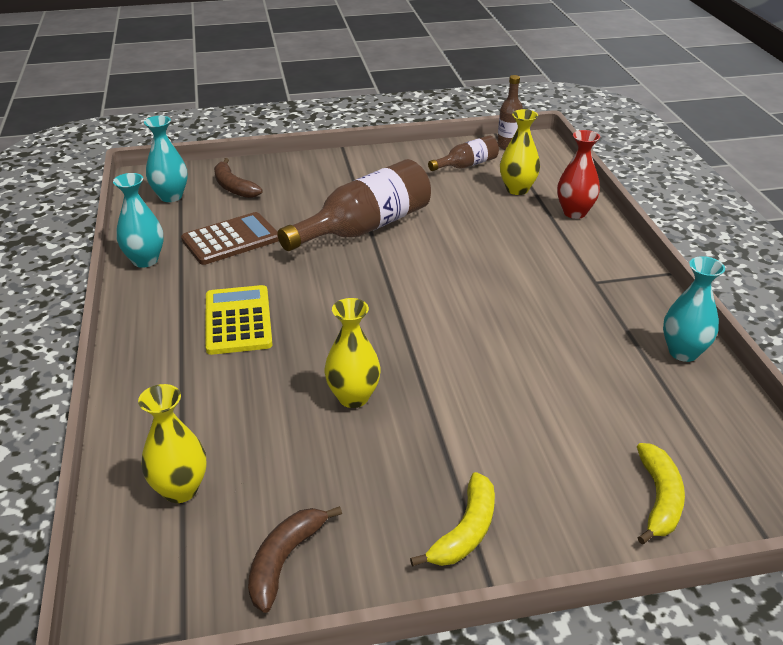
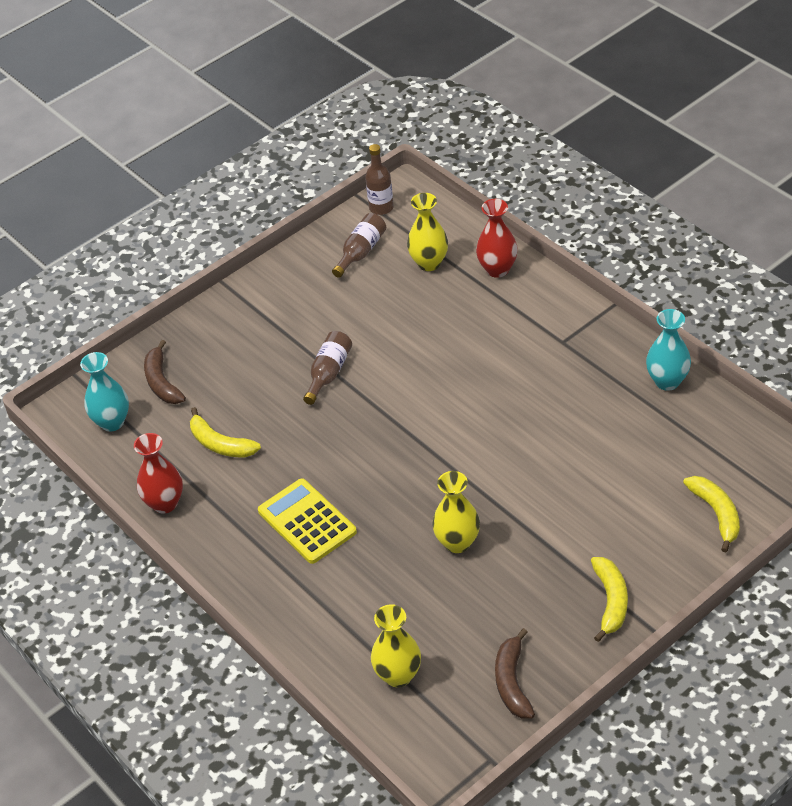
camera: 25 degrees left, 10 degrees up
turquoise vase [113,173,164,268] -> red vase [134,433,183,514]
brown calculator [181,212,279,265] -> yellow banana [190,407,261,457]
brown banana [214,158,263,198] -> brown banana turned 45 degrees clockwise [144,340,186,404]
brown bottle [278,159,431,251] -> brown bottle [303,331,352,405], size x0.51

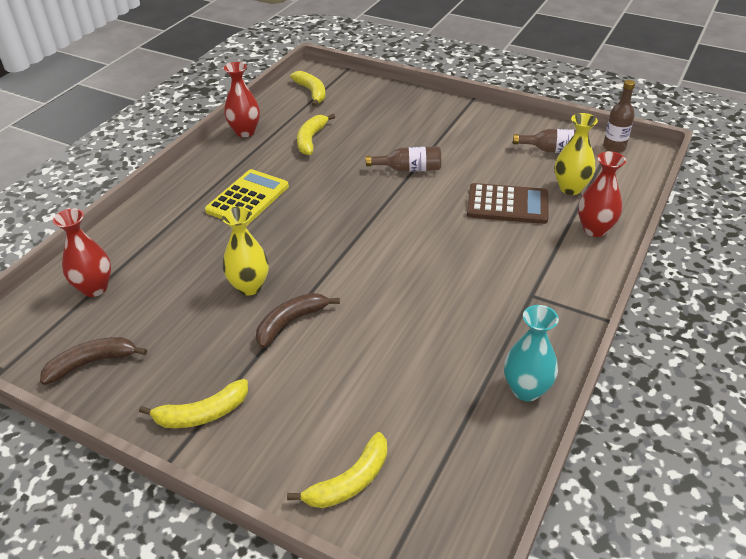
camera: 65 degrees right, 5 degrees down
turquoise vase [80,352,129,432] -> yellow banana [290,71,326,107]
brown banana [144,340,186,404] -> brown banana moved to [256,293,340,348]
yellow vase [371,604,421,688] -> red vase [53,208,111,297]
none -> brown calculator [467,183,549,224]

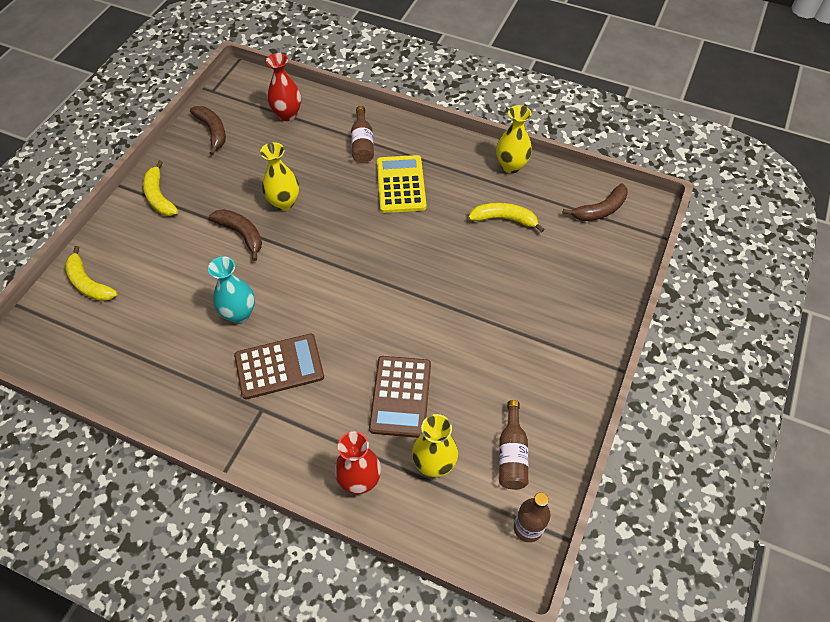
camera: 85 degrees right, 15 degrees up
yellow calculator [205,169,289,226] -> yellow calculator turned 120 degrees counterclockwise [377,155,426,213]
red vase [224,62,260,137] -> yellow vase [496,105,532,174]
yellow banana [290,71,326,107] -> brown banana [562,183,628,221]
brown bottle [366,146,441,172] -> brown bottle moved to [351,106,374,163]
turquoise vase [504,305,559,402] -> turquoise vase moved to [208,257,255,323]
none -> brown calculator [234,334,324,399]

